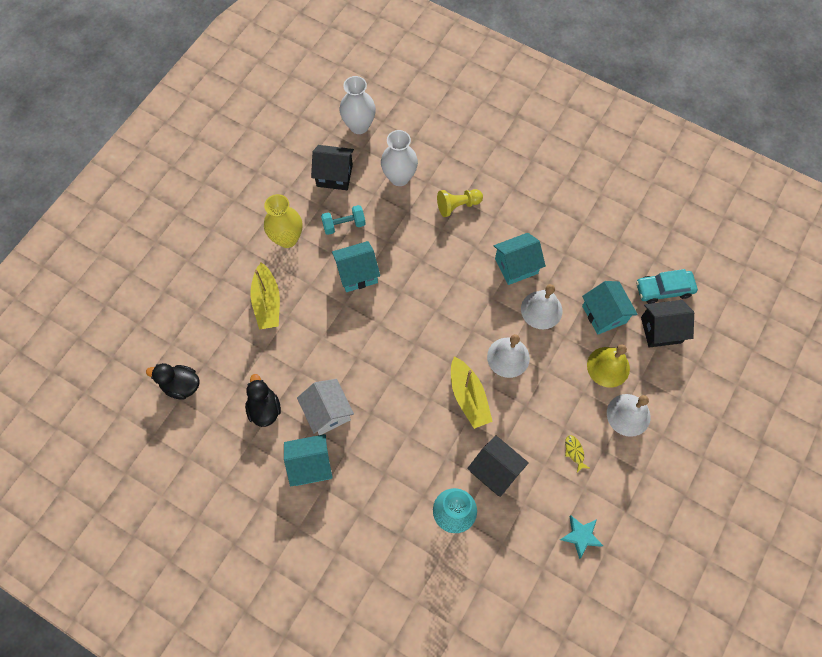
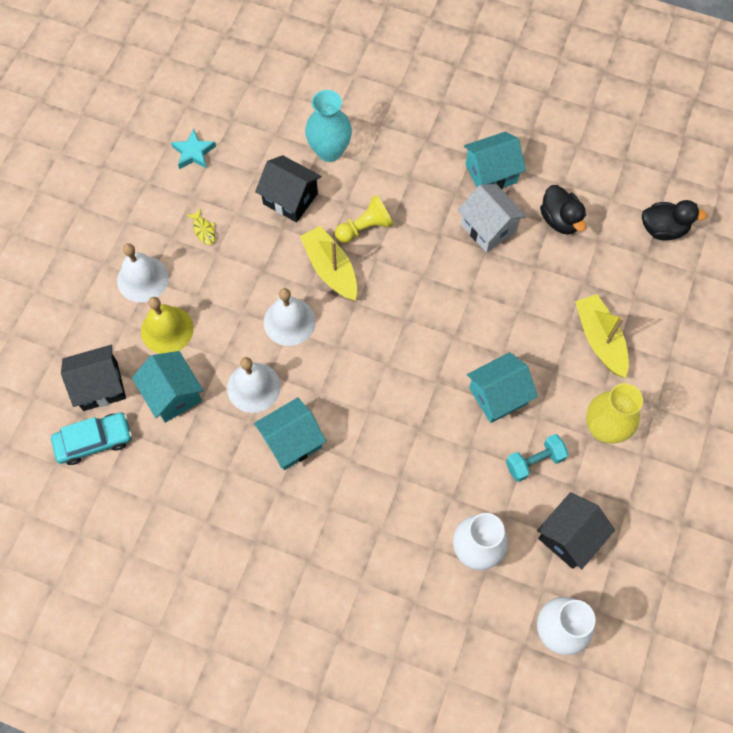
camera: 170 degrees right, 0 degrees up
black house [311,145,354,190] -> black house turned 45 degrees counterclockwise [537,492,615,570]
yellow pawn [437,189,483,217] -> yellow pawn moved to [335,195,393,243]

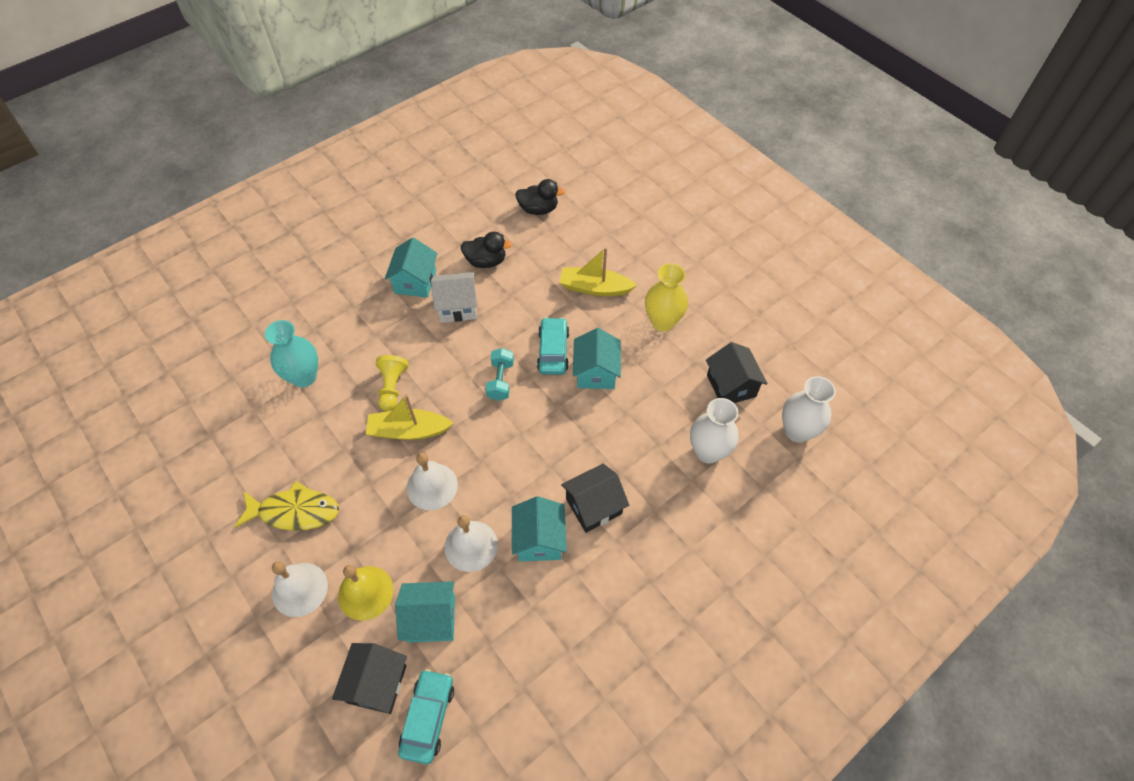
camera: 60 degrees left, 10 degrees down
turquoise star [171,129,216,169] -> none
yellow fish [186,209,215,245] -> yellow fish [234,481,339,531], size x2.29
black house [255,155,322,222] -> black house moved to [561,464,629,533]
turquoise dumbbell [506,434,568,482] -> turquoise dumbbell moved to [486,348,514,401]
black duck [642,200,707,240] -> black duck turned 60 degrees clockwise [515,179,566,215]
none -> turquoise car [537,317,569,375]

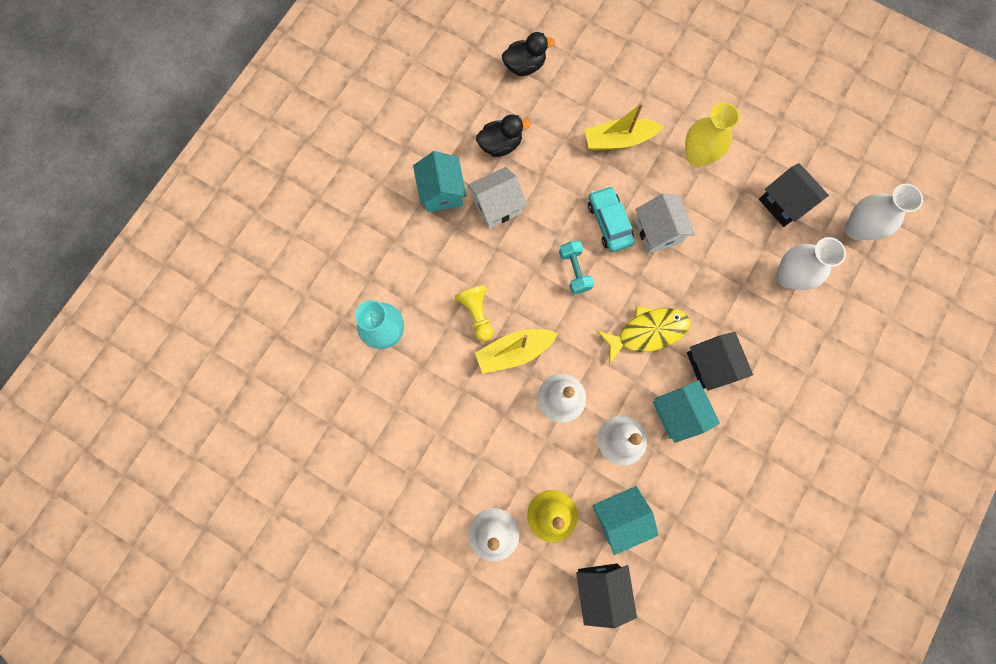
camera: 20 degrees left, 20 degrees up
yellow fish [234,481,339,531] -> yellow fish moved to [597,306,691,364]
turquoise car [398,669,454,764] -> none
black house [561,464,629,533] -> black house turned 60 degrees counterclockwise [687,332,753,391]
turquoise house [573,328,621,389] -> white house [635,193,695,254]

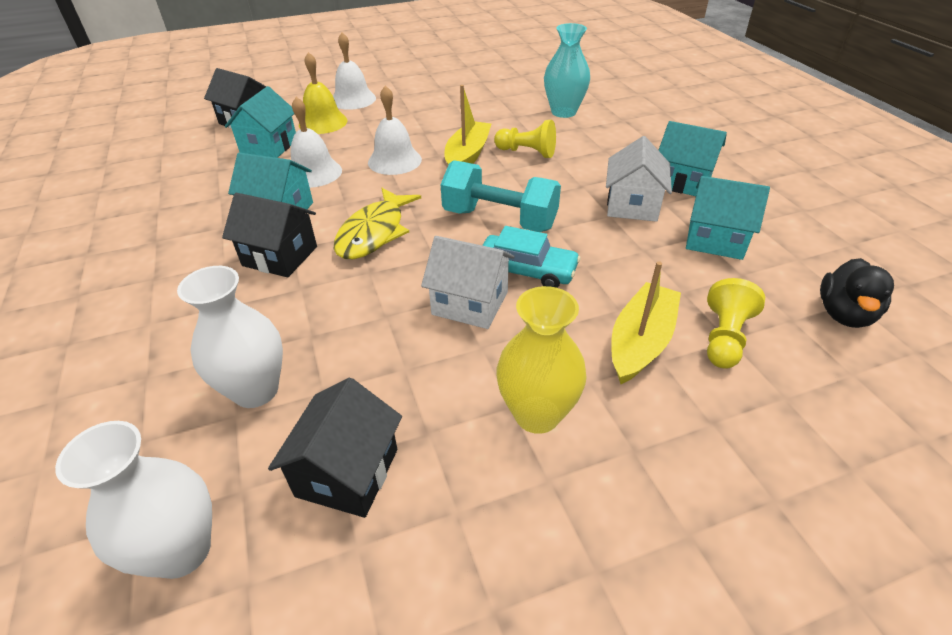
camera: 130 degrees right, 35 degrees down
black duck [476,114,531,157] -> turquoise house [686,176,770,260]
turquoise dumbbell [559,241,594,294] -> turquoise dumbbell [441,160,561,232], size x1.68
black house [759,163,829,227] -> black house turned 75 degrees counterclockwise [268,378,402,518]
none -> yellow pawn [707,278,765,369]

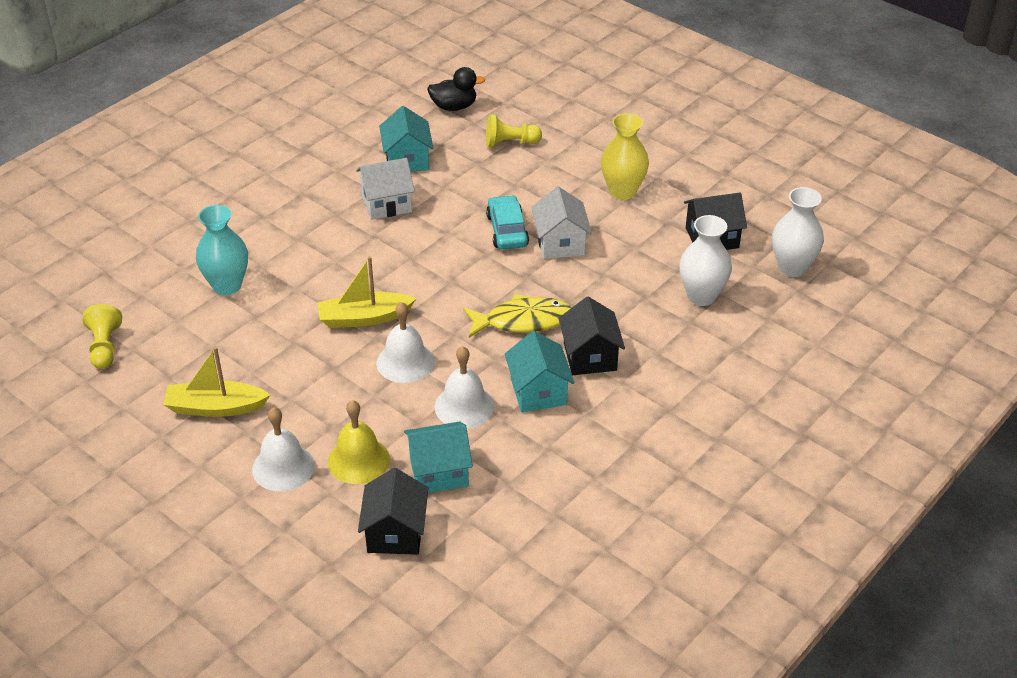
camera: 120 degrees left, 0 degrees up
turquoise dumbbell [441,160,561,232] -> none
yellow pawn [494,120,556,158] -> yellow pawn moved to [83,304,122,369]
yellow boat [611,261,681,384] -> yellow boat moved to [163,347,270,417]
turquoise house [658,121,727,196] -> none

